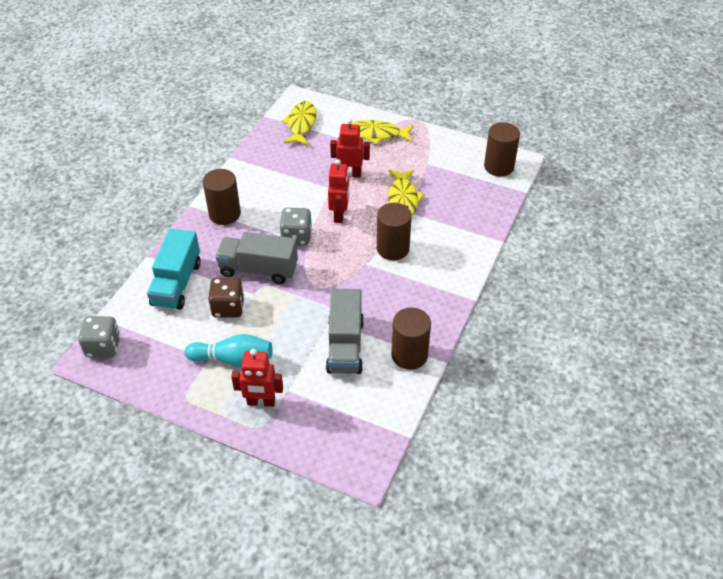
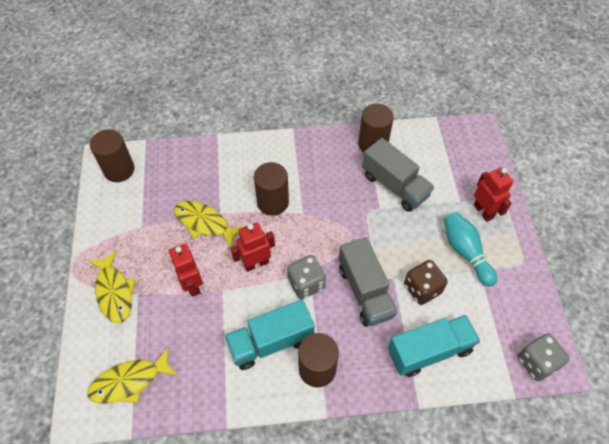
camera: 120 degrees left, 10 degrees up
grey truck [326,289,364,374] -> grey truck turned 75 degrees clockwise [362,138,434,212]
yellow fish [388,170,424,215] -> yellow fish turned 120 degrees counterclockwise [174,201,243,247]
none -> turquoise truck [225,299,315,370]

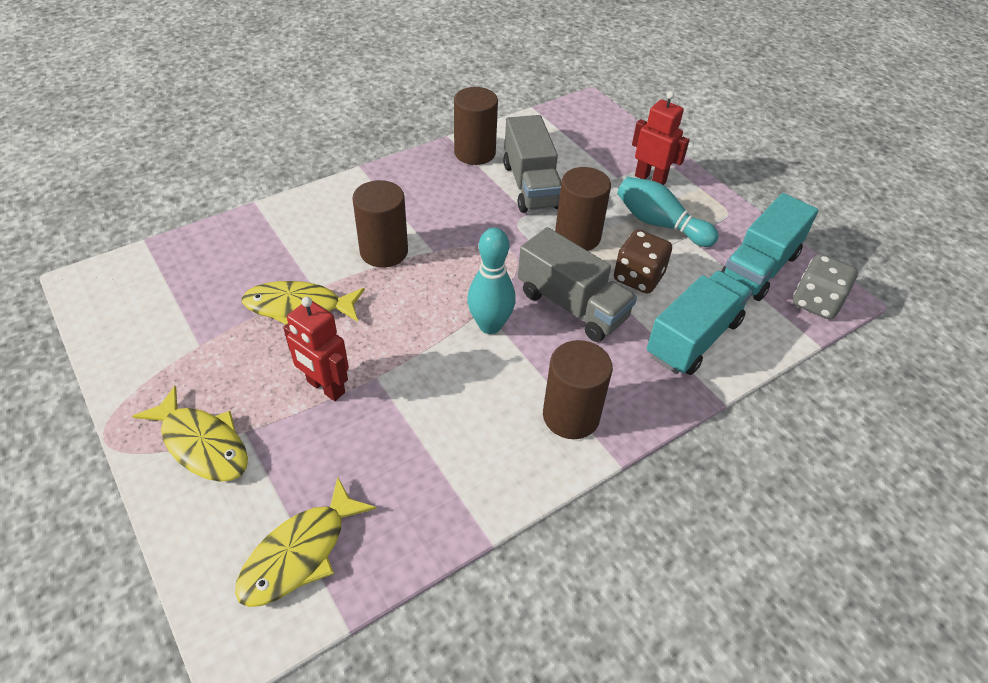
camera: 30 degrees left, 10 degrees down
brown cylinder [90,129,134,182] -> brown cylinder moved to [555,167,611,251]
turquoise truck [225,299,315,370] -> turquoise truck moved to [721,193,818,301]
red robot [230,222,275,272] -> none
grey dice [287,255,326,299] -> turquoise bowling pin [467,228,516,334]
grey truck [362,138,434,212] -> grey truck turned 60 degrees clockwise [503,115,561,213]

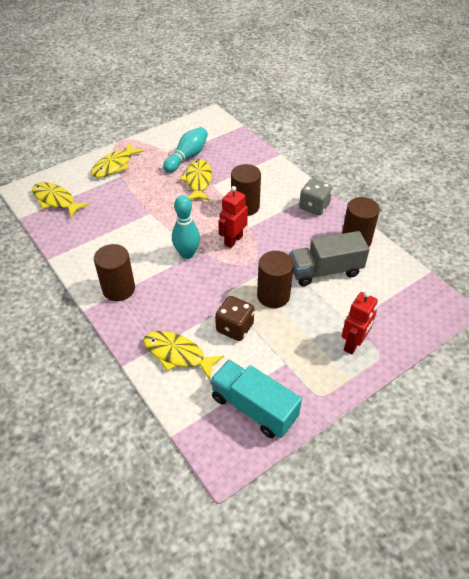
camera: 90 degrees right, 0 degrees up
red robot [283,297,349,401] -> red robot moved to [218,186,248,248]
grey truck [518,227,637,342] -> none
turquoise bowling pin [617,177,719,247] -> turquoise bowling pin moved to [163,127,208,173]
turquoise truck [647,271,753,375] -> yellow fish [143,331,224,380]
grey dice [793,254,858,320] -> grey dice moved to [299,178,332,215]

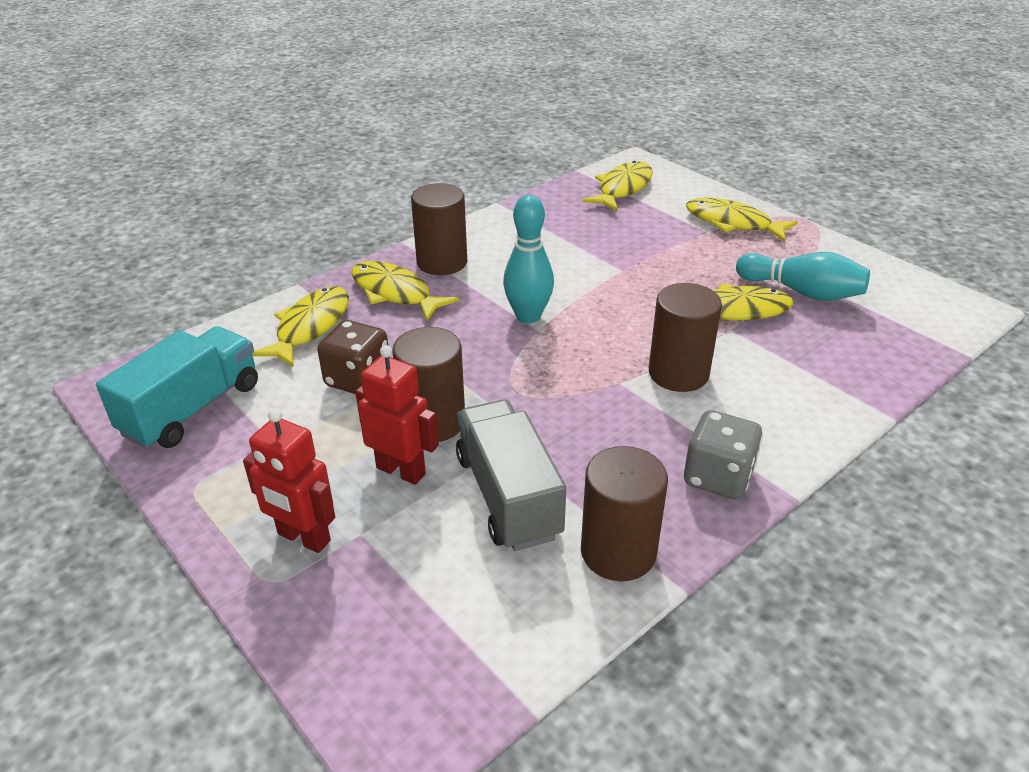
camera: 85 degrees right, 10 degrees down
red robot [218,186,248,248] -> red robot moved to [355,345,439,485]
none -> yellow fish [351,261,459,321]

